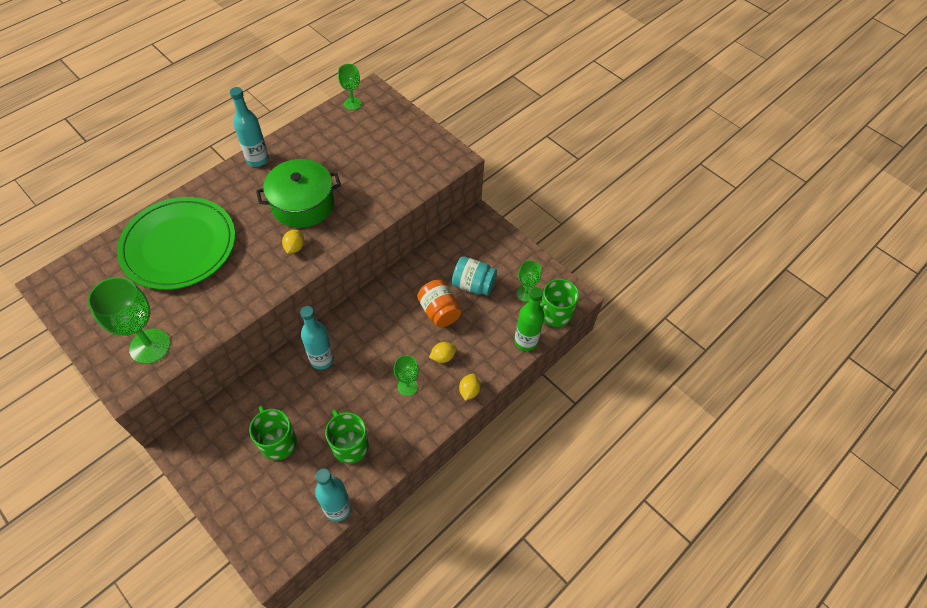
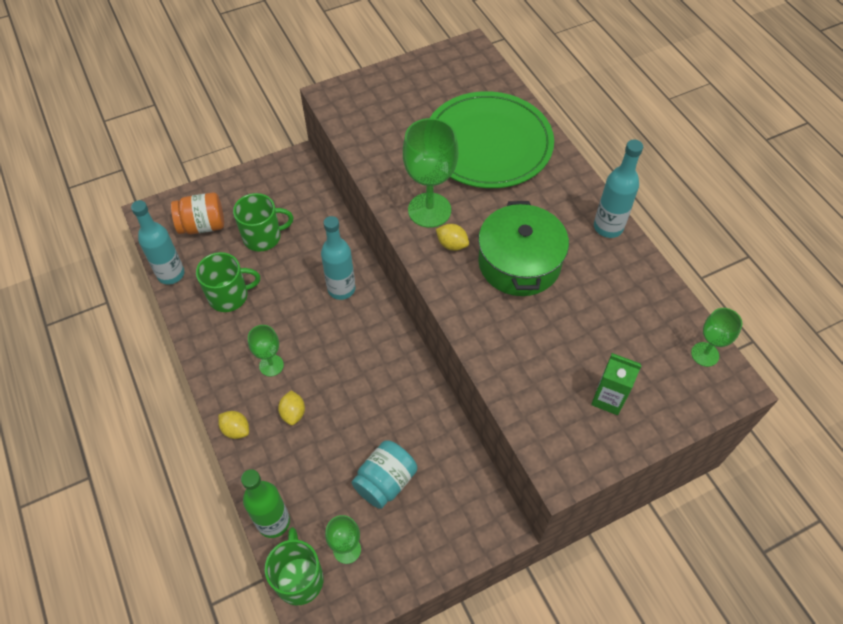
camera: 110 degrees right, 0 degrees up
green goblet [88,277,170,364] -> green goblet moved to [403,118,458,228]
orange jar [417,280,461,328] -> orange jar moved to [171,192,224,234]
none -> green carton [591,353,642,415]

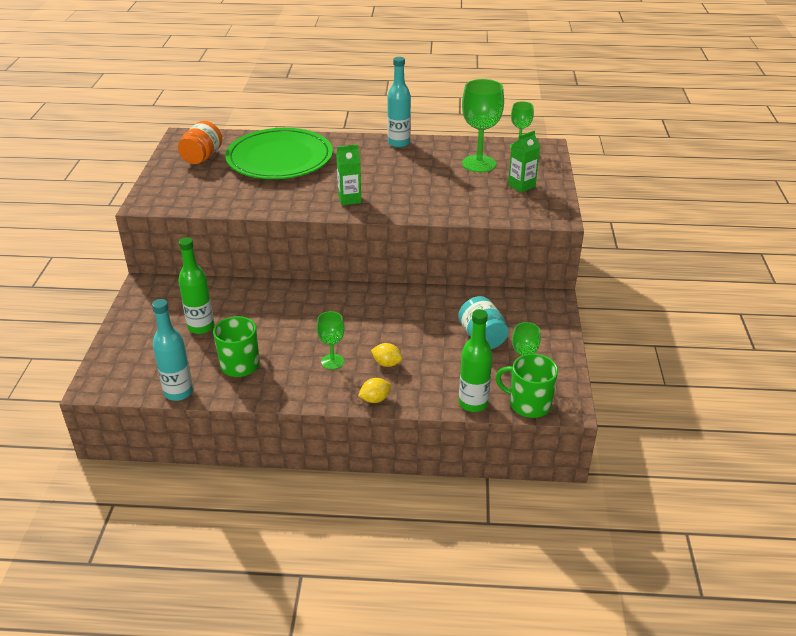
camera: 60 degrees left, 20 degrees down
orange jar [171,192,224,234] -> orange jar moved to [178,121,222,164]
green mug [233,193,293,252] -> green bottle [178,237,214,334]
turquoise bottle [321,216,355,300] -> none
green goblet [403,118,458,228] -> green goblet moved to [462,79,504,172]
yellow lemon [436,224,469,251] -> green carton [336,145,361,205]
green pot [478,201,569,296] -> none

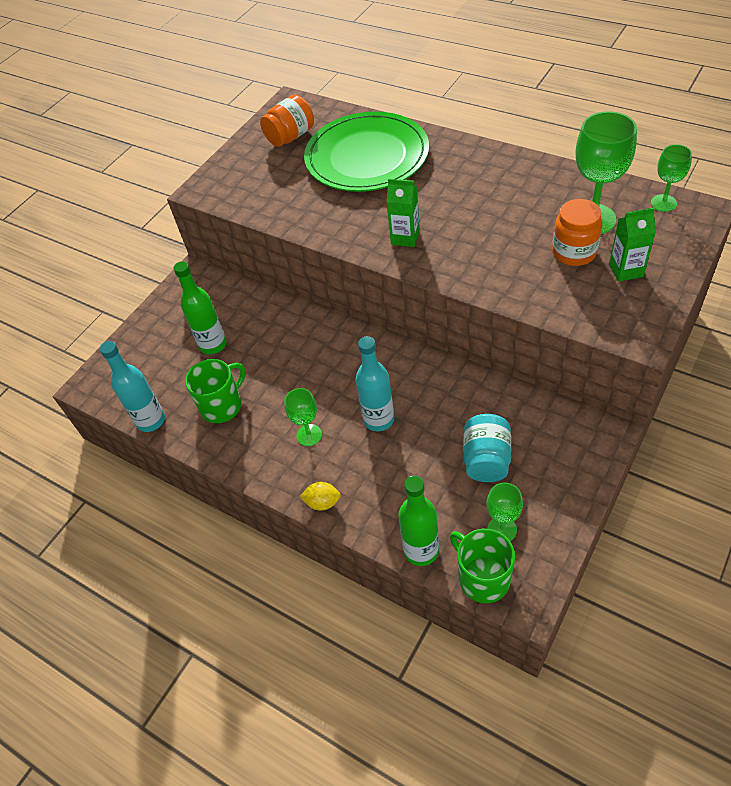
camera: 35 degrees right, 15 degrees up
yellow lemon [371,343,403,367] -> none
turquoise bottle [387,57,411,148] -> turquoise bottle moved to [356,336,394,431]
none -> orange jar [552,199,602,266]

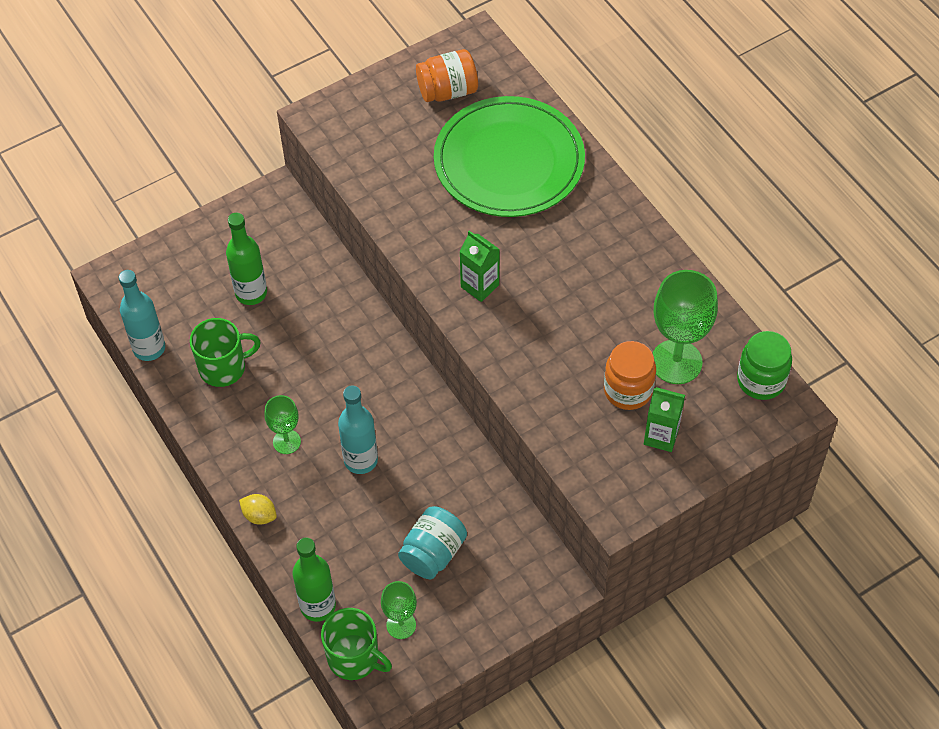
camera: 20 degrees right, 5 degrees up
green mug [450,529,515,603] -> green mug turned 135 degrees clockwise [321,608,392,680]
green goblet [651,144,692,212] -> green jar [737,331,792,400]

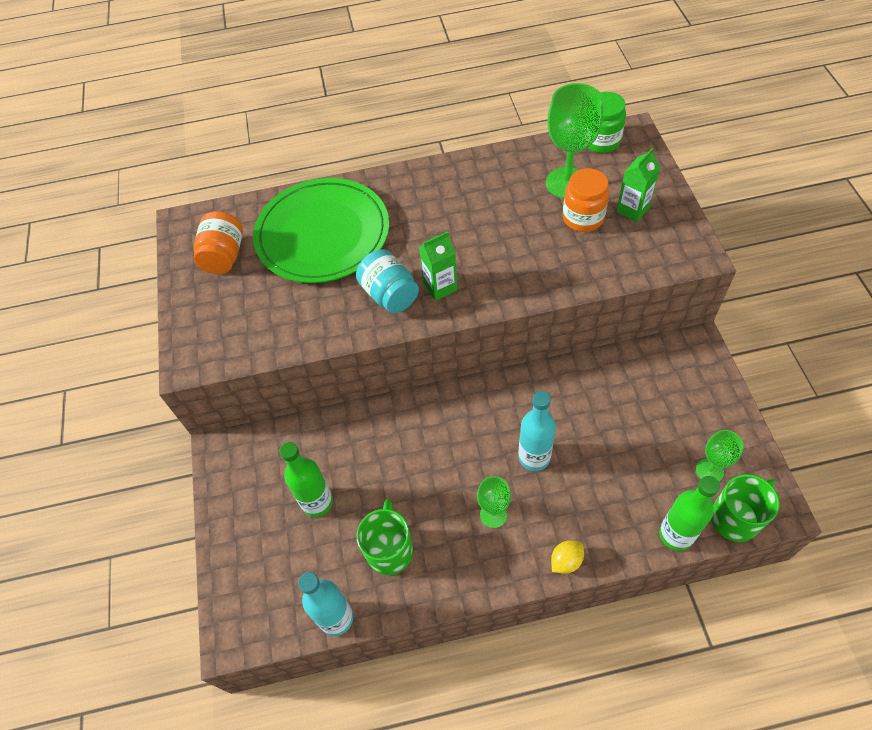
camera: 65 degrees left, 0 degrees up
turquoise jar [398,506,467,579] -> turquoise jar moved to [356,249,419,313]

